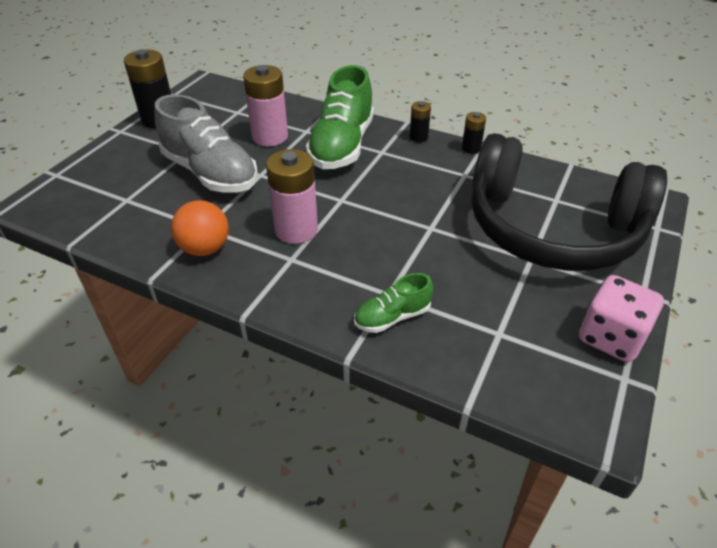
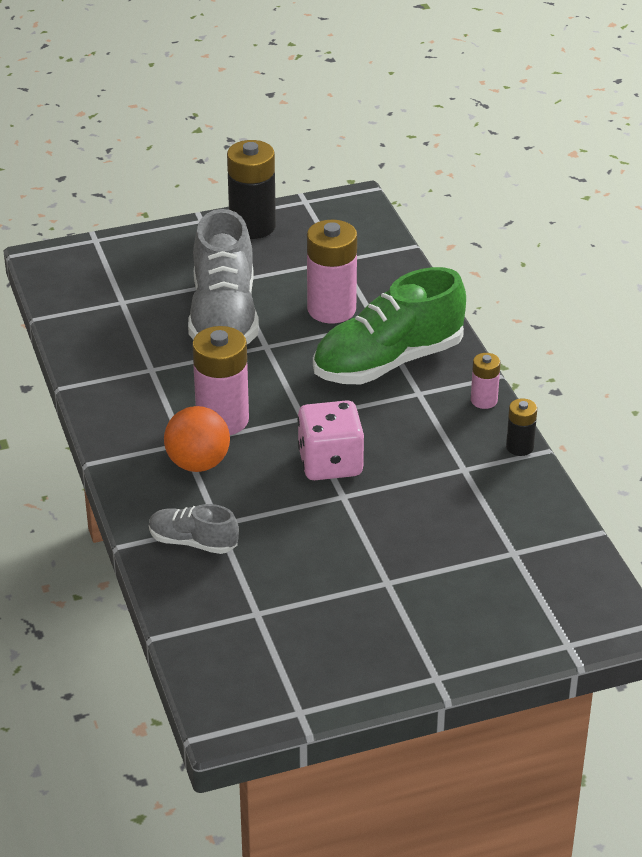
camera: 45 degrees right, 5 degrees down
orange ball [171,200,229,256] -> orange ball moved to [164,406,230,472]
green shoe [354,273,433,333] -> grey shoe [149,504,239,554]
black battery [410,101,431,142] -> pink battery [471,353,501,409]
black headphones [471,133,667,271] -> none
pink dice [579,275,664,362] -> pink dice moved to [297,400,364,480]

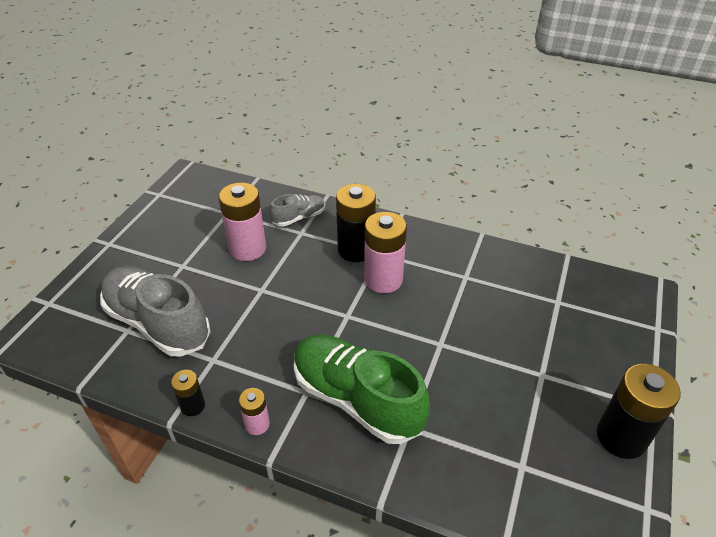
camera: 130 degrees right, 5 degrees up
orange ball [164,406,230,472] -> black battery [336,184,376,262]
grey shoe [188,209,259,344] -> grey shoe moved to [100,266,211,356]
pink dice [297,400,364,480] -> none
pink battery [307,220,357,324] -> pink battery moved to [219,182,266,261]
green shoe [313,267,466,384] -> green shoe turned 60 degrees counterclockwise [294,334,430,444]

